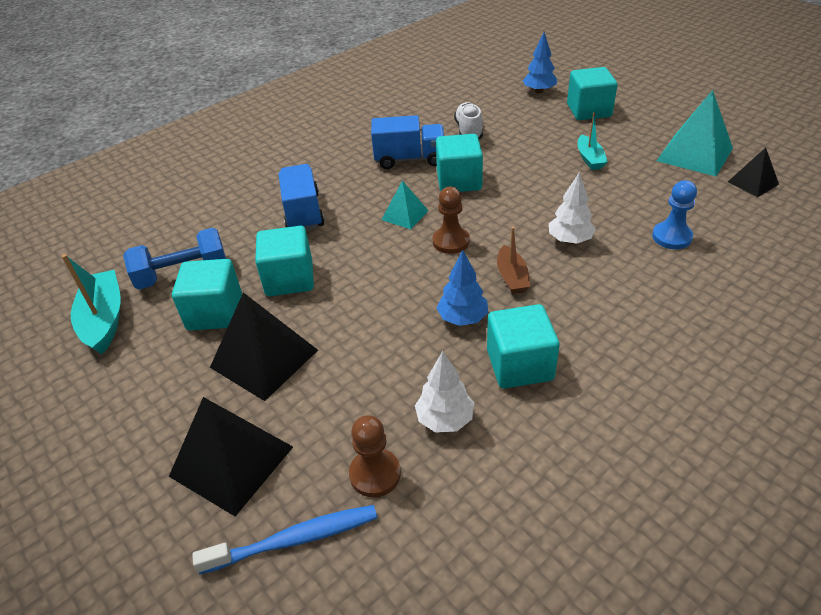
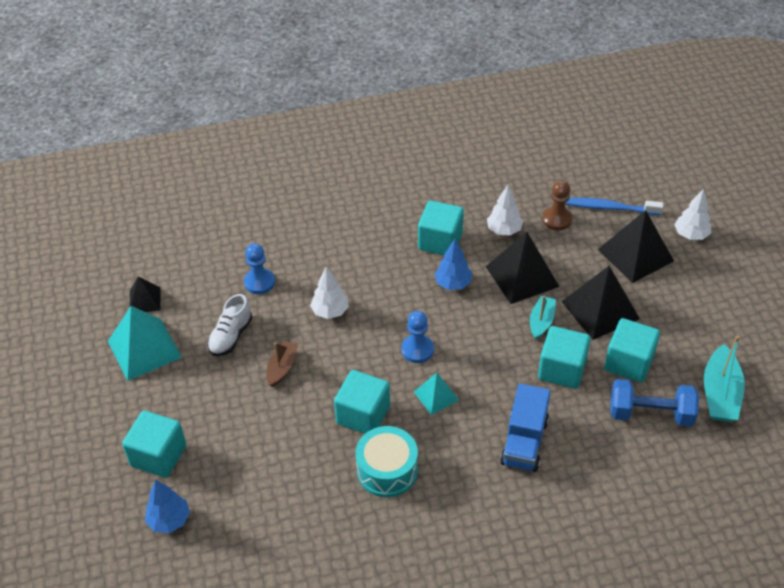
camera: 155 degrees left, 5 degrees up
blue truck [371,115,445,169] -> turquoise drum [355,426,418,497]
brown pawn [433,186,470,254] -> blue pawn [401,311,434,363]
white shoe [454,102,483,139] -> white shoe moved to [207,294,252,356]
brown boat [497,227,530,294] -> brown boat moved to [266,341,298,387]
turquoise boat [578,113,608,170] -> turquoise boat moved to [530,296,556,340]
none -> black pyramid [486,232,560,304]
none -> white tree [674,189,711,240]

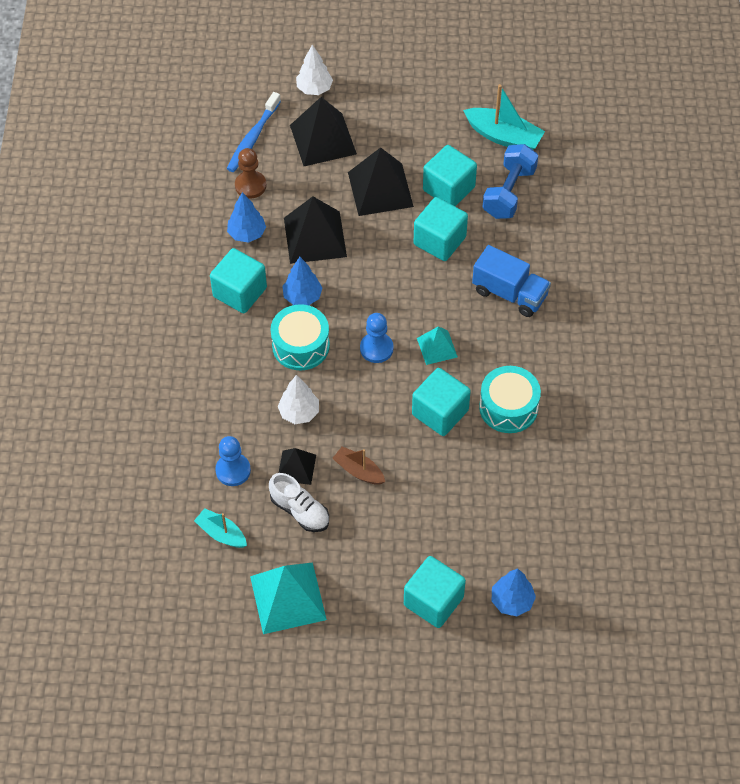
camera: 75 degrees left, 10 degrees up
black pyramid [129,277,161,312] -> black pyramid moved to [279,448,316,485]
white tree [487,185,523,235] -> blue tree [227,192,266,243]
turquoise boat [530,296,556,340] -> turquoise boat moved to [194,508,247,548]
none -> turquoise drum [271,304,330,370]

